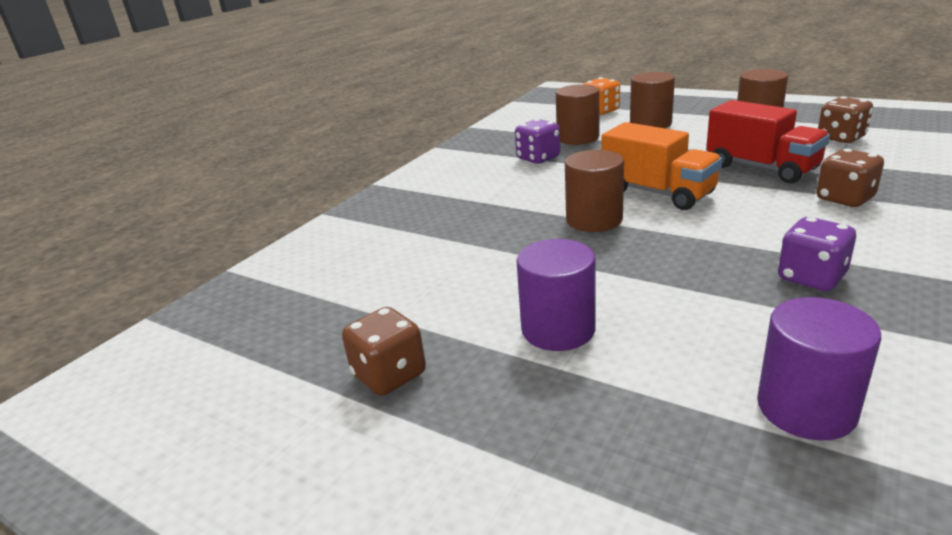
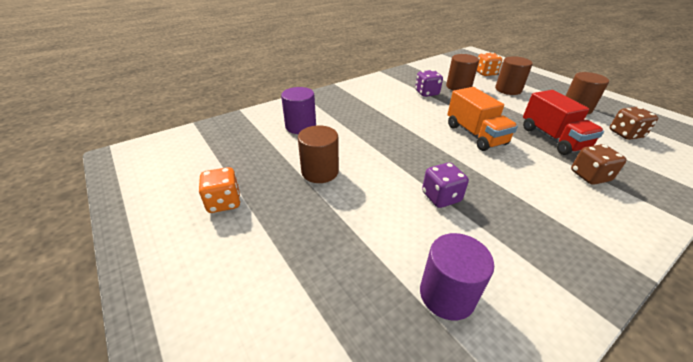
camera: 20 degrees right, 10 degrees up
brown dice [342,307,426,396] -> none
purple cylinder [516,239,595,351] -> purple cylinder moved to [281,87,316,134]
brown cylinder [565,150,624,232] -> brown cylinder moved to [298,125,339,183]
purple dice [778,217,856,291] -> purple dice moved to [422,163,469,208]
none -> orange dice [199,167,241,213]

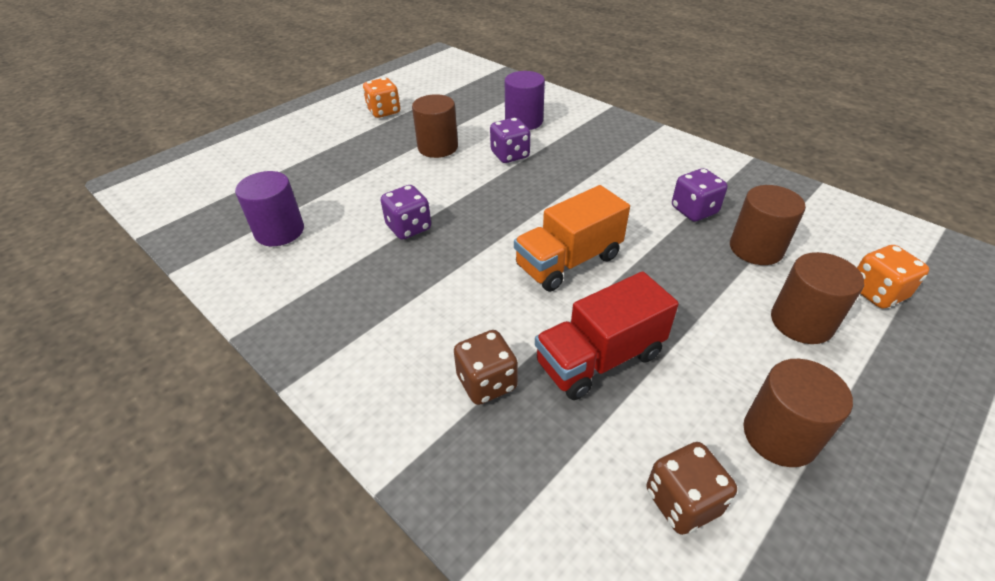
camera: 80 degrees right, 5 degrees up
none -> purple dice [490,118,530,163]

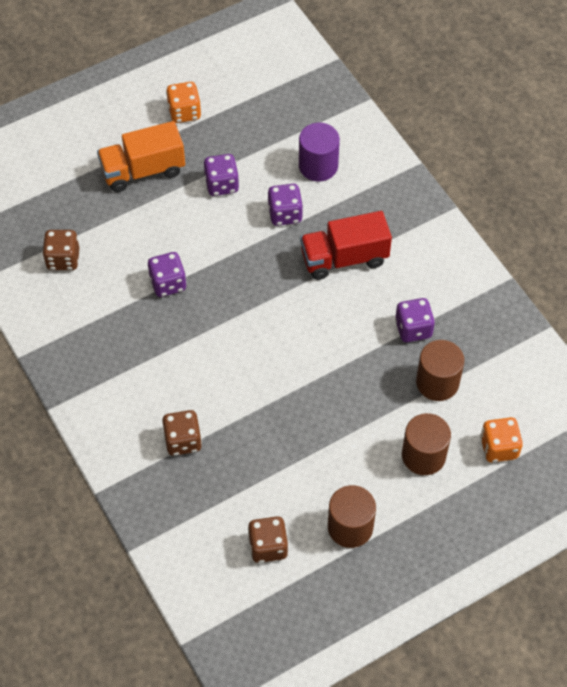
camera: 15 degrees right, 15 degrees up
purple cylinder [235,171,304,246] -> brown dice [42,230,79,270]
brown cylinder [412,94,458,158] -> purple dice [204,154,239,196]
orange truck [514,185,630,292] -> orange truck moved to [97,121,185,192]
red truck [535,271,679,400] -> red truck moved to [300,211,392,280]

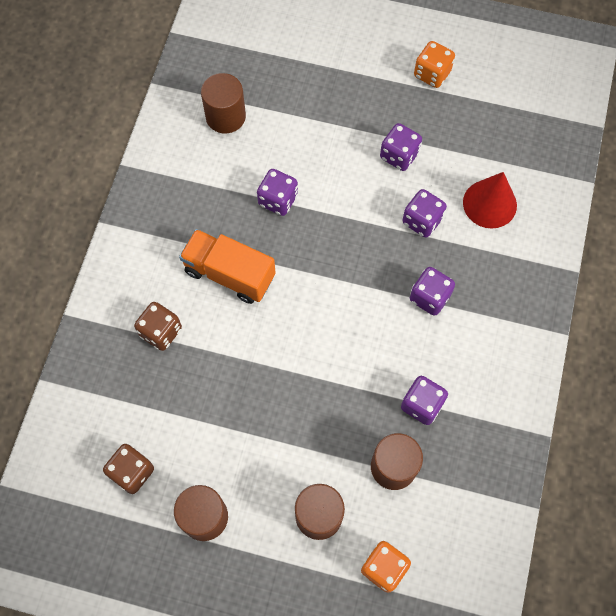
camera: 45 degrees right, 10 degrees up
brown dice [42,230,79,270] -> brown cylinder [201,73,246,133]
orange truck [97,121,185,192] -> orange truck moved to [179,229,276,304]
purple cylinder [299,123,340,182] -> red cone [463,172,517,229]
red truck [300,211,392,280] -> purple dice [410,267,455,316]

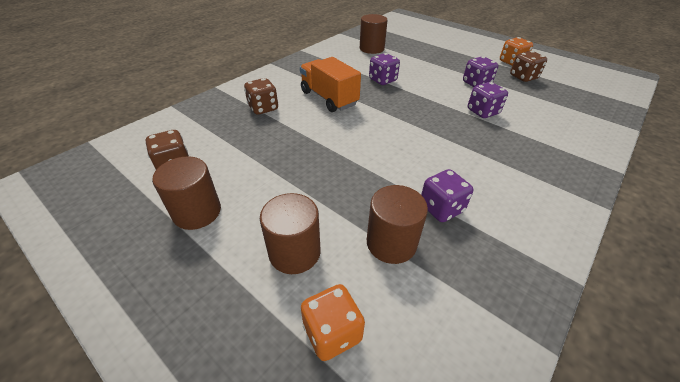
camera: 25 degrees right, 25 degrees down
purple dice [410,267,455,316] -> none
red cone [463,172,517,229] -> none
none -> brown dice [510,51,547,82]

